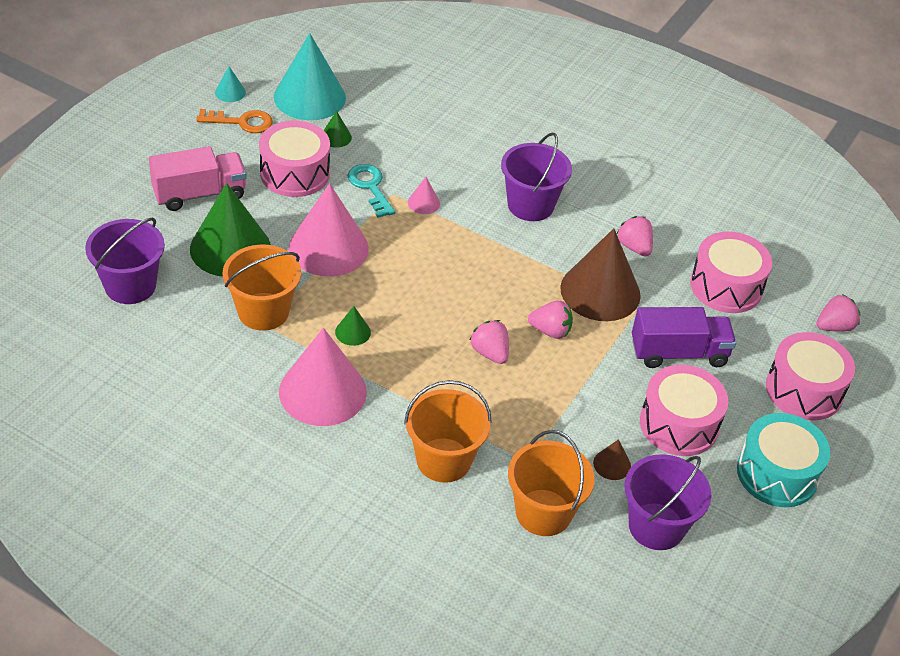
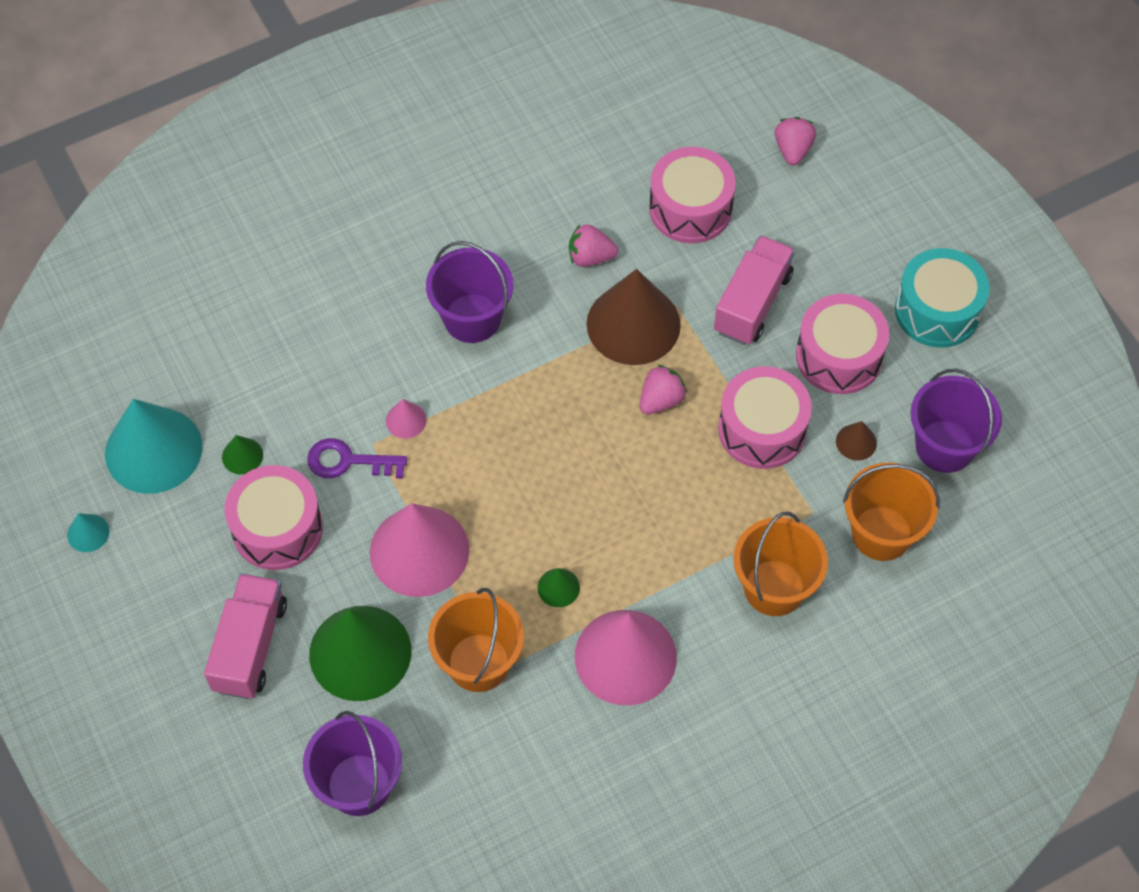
camera: 55 degrees left, 15 degrees up
orange key [196,109,273,133] -> none
turquoise key [348,164,395,218] -> purple key [307,438,407,479]
pink strawberry [470,320,509,364] -> none
purple truck [632,307,736,368] -> pink truck [714,235,795,345]
pink drum [766,332,855,421] -> pink drum moved to [718,366,812,469]

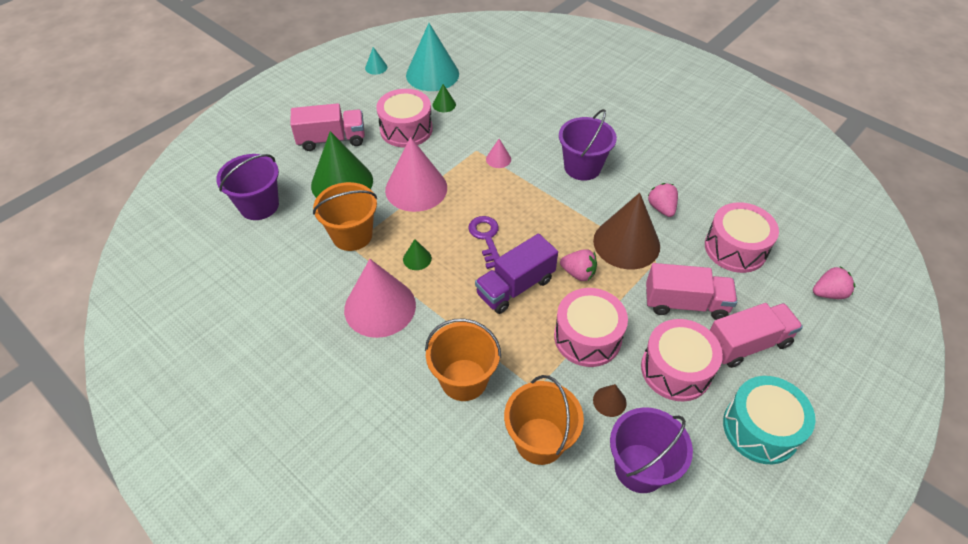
camera: 70 degrees right, 10 degrees down
purple key [307,438,407,479] -> purple key moved to [468,216,500,269]
none -> purple truck [475,234,558,314]
none -> pink truck [710,303,803,368]

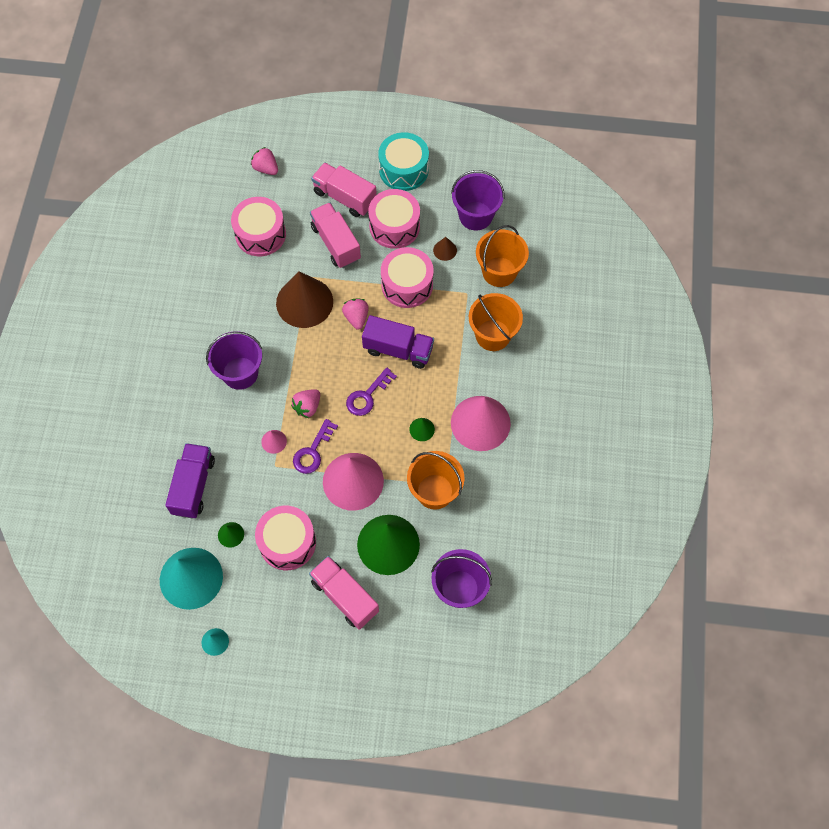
camera: 125 degrees left, 15 degrees up
pink strawberry [648,183,678,217] -> pink strawberry moved to [291,389,320,418]
none -> purple truck [165,443,215,519]
none -> purple key [293,419,338,474]

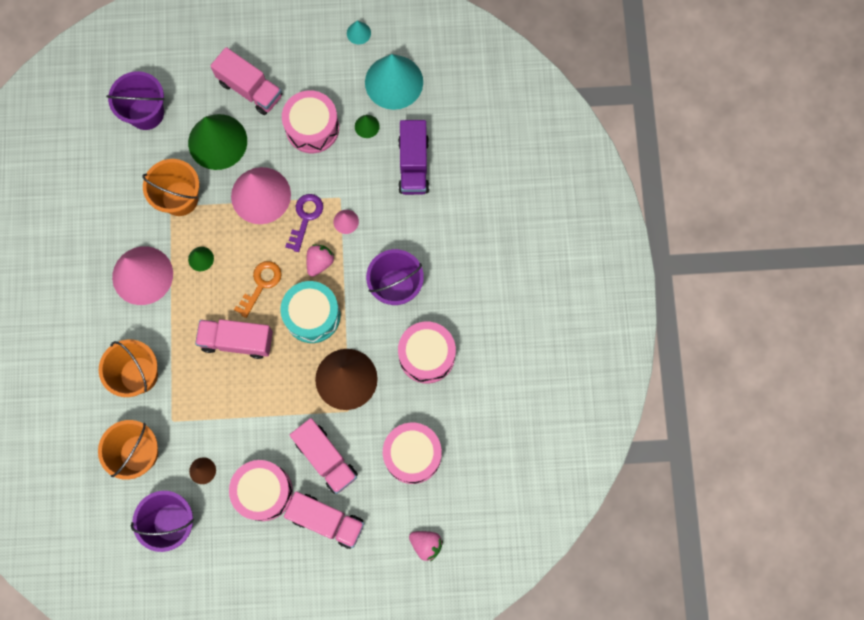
camera: 170 degrees right, 10 degrees up
pink strawberry [342,299,369,330] -> none
purple key [346,367,397,416] -> orange key [234,261,282,318]
purple truck [362,315,434,369] -> pink truck [195,319,273,359]
turquoise drum [378,132,429,191] -> turquoise drum moved to [280,281,341,343]
pink drum [381,247,434,308] -> pink drum moved to [398,322,456,384]

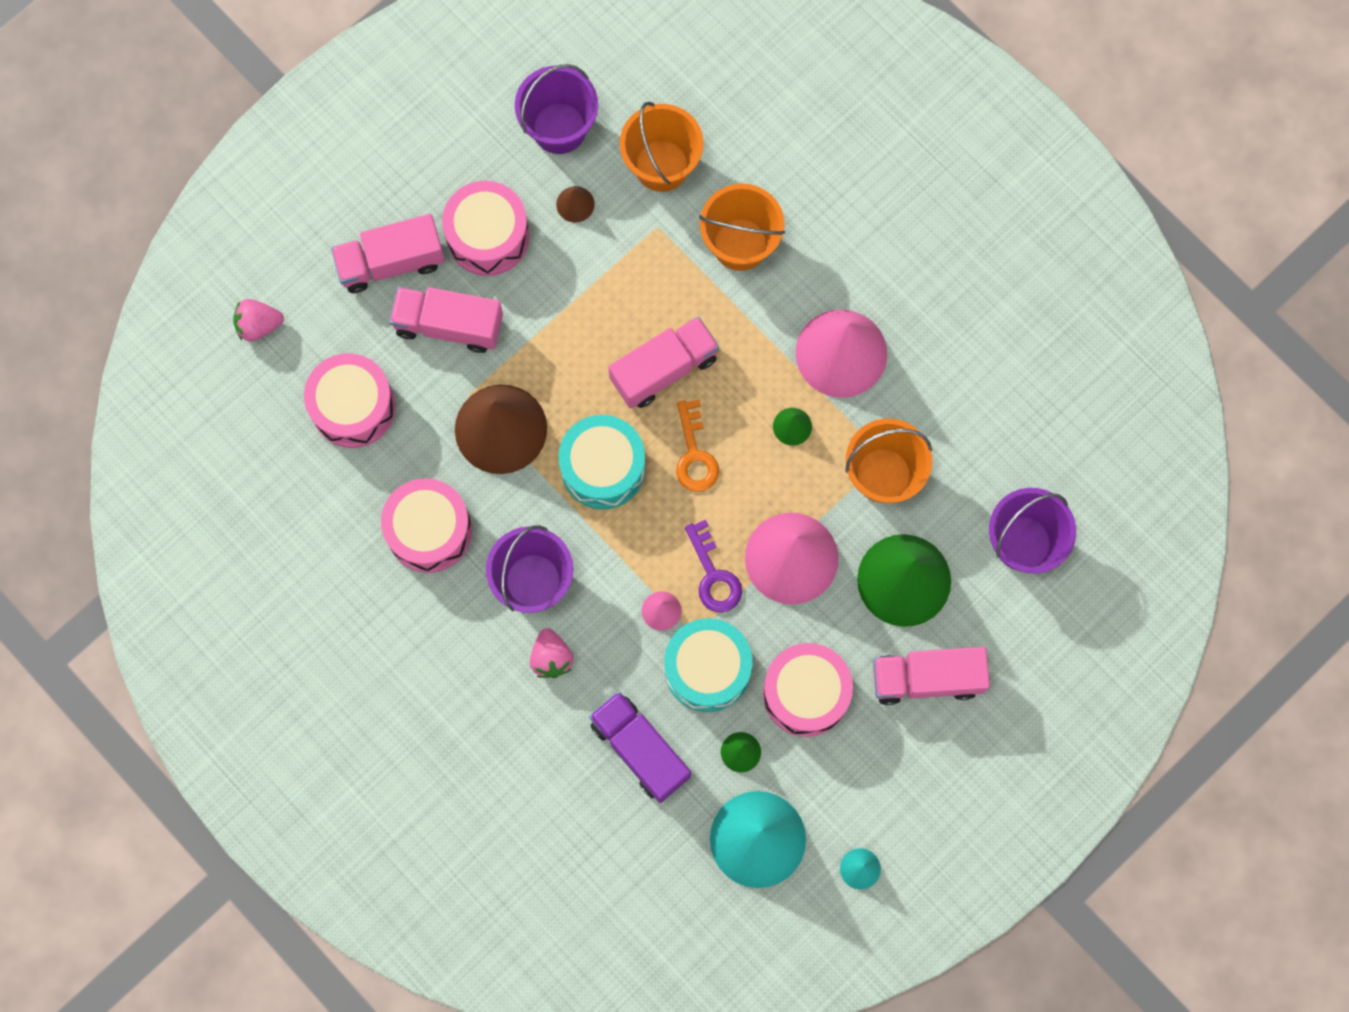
camera: 140 degrees right, 0 degrees up
pink strawberry [306,244,334,277] -> pink strawberry moved to [530,628,573,678]
none -> turquoise drum [664,618,752,712]

